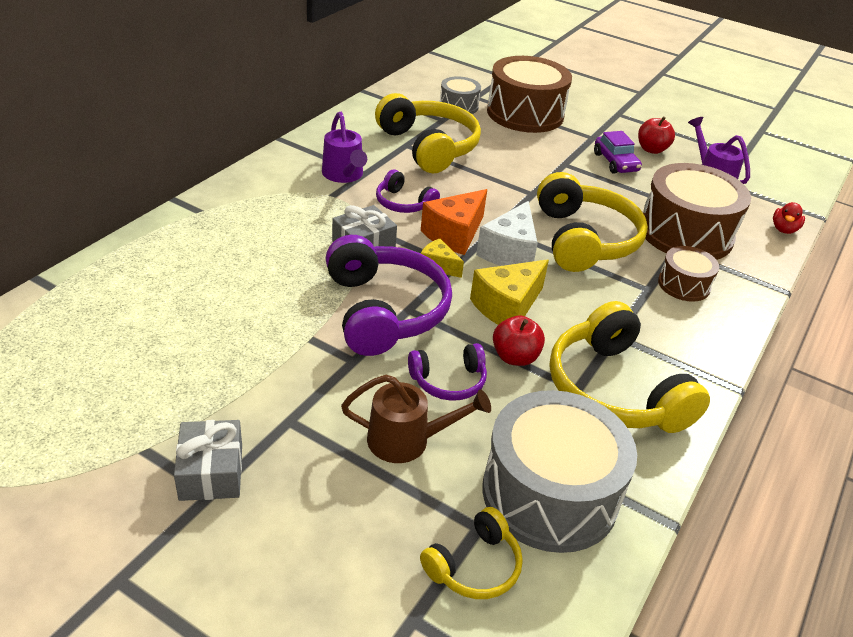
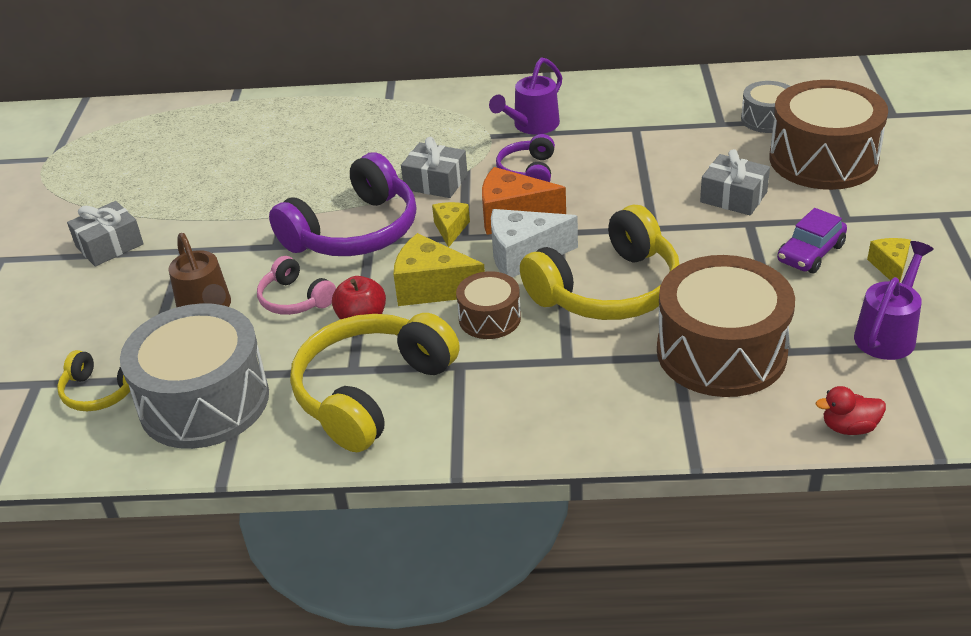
camera: 65 degrees right, 0 degrees up
yellow headphones [375,93,481,173] -> none
purple headphones [408,343,487,401] -> pink headphones [257,256,336,315]
red apple [638,116,675,154] -> yellow cheese [867,238,911,283]
brown drum [658,246,719,302] -> brown drum moved to [456,271,521,339]
none -> grey gift [700,149,770,215]

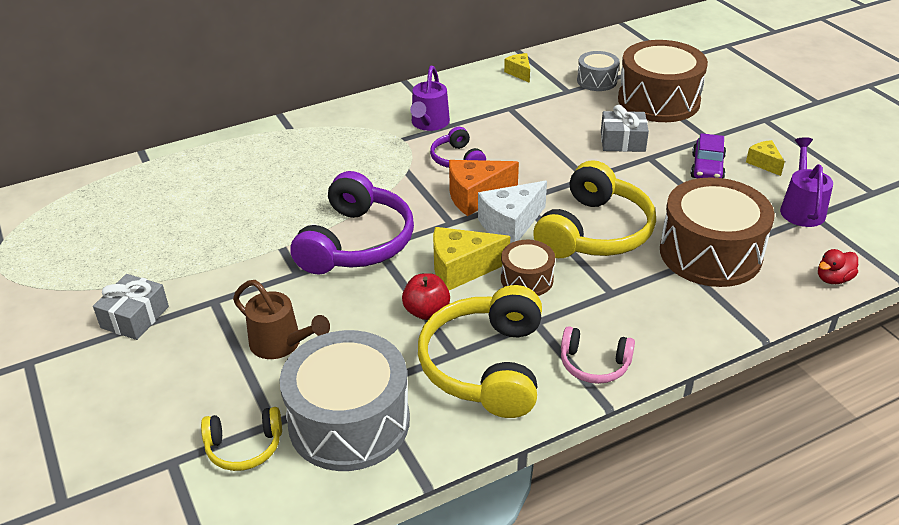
camera: 30 degrees left, 0 degrees up
pink headphones [257,256,336,315] -> pink headphones moved to [561,326,635,384]
grey gift [401,137,468,198] -> none
yellow cheese [432,202,470,247] -> yellow cheese moved to [504,53,530,83]

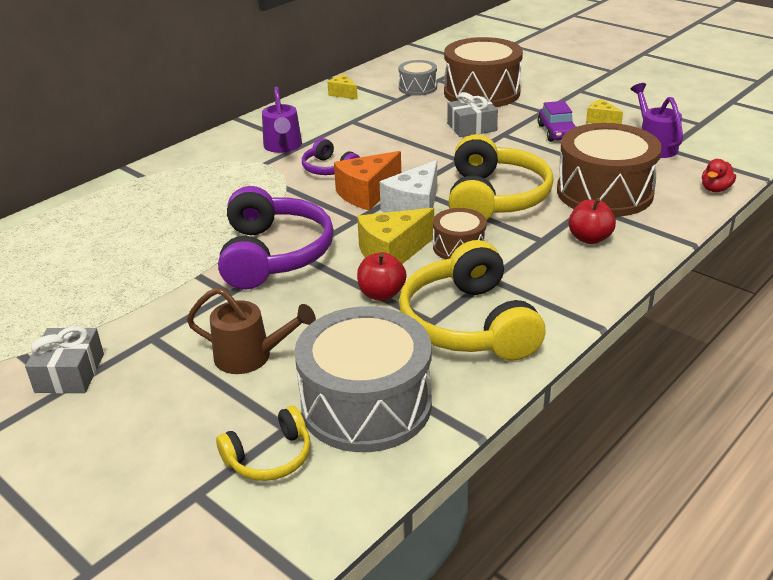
camera: 20 degrees left, 5 degrees down
pink headphones [561,326,635,384] -> none
none -> red apple [568,198,616,244]

